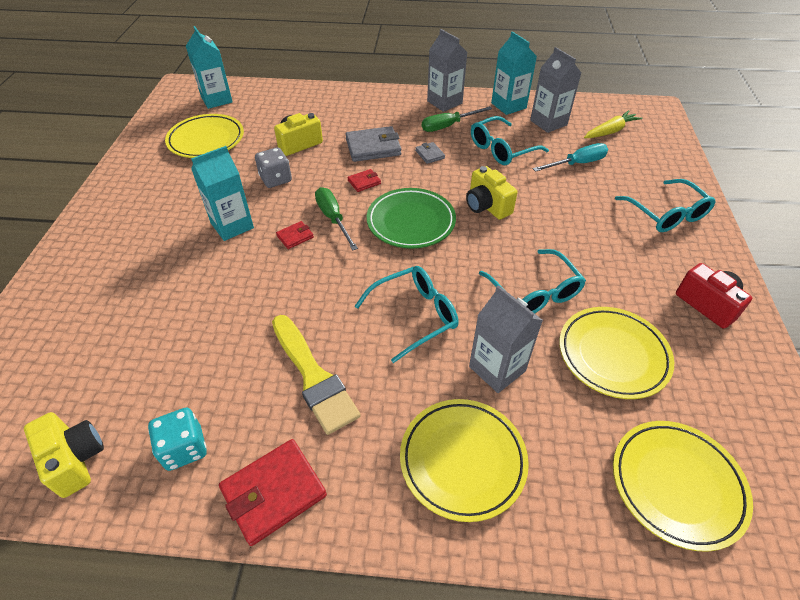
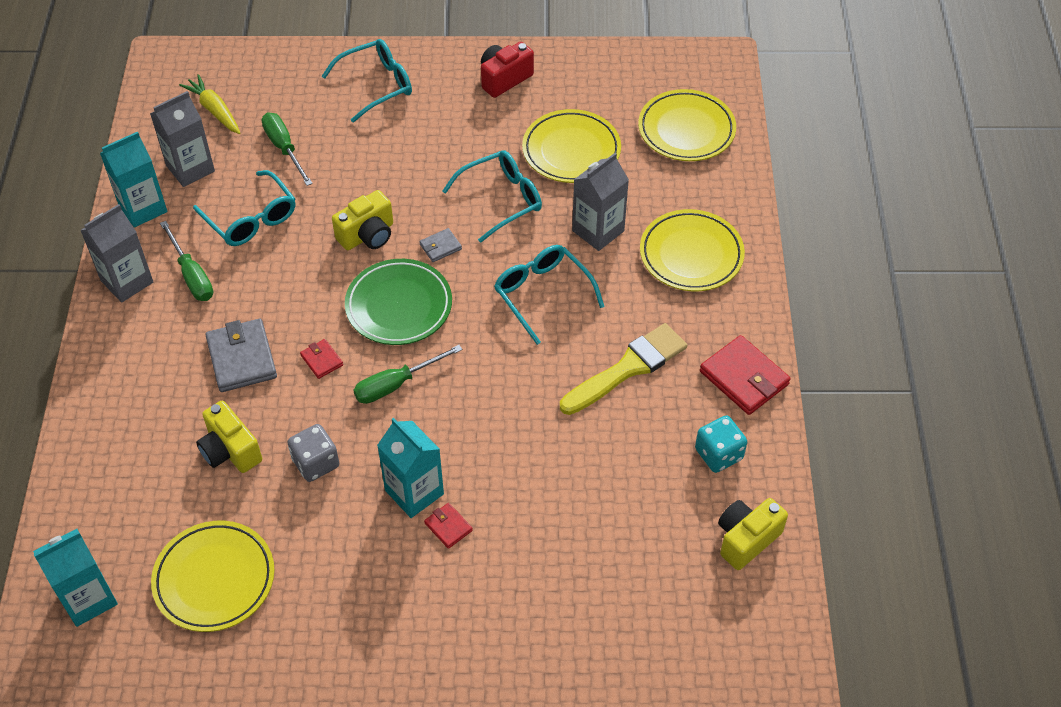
camera: 95 degrees left, 5 degrees up
red wallet [276,221,314,249] -> red wallet moved to [424,503,473,549]
grey wallet [415,142,445,164] -> grey wallet moved to [419,228,462,262]
turquoise screwdriver [533,143,608,172] -> green screwdriver [262,112,313,186]

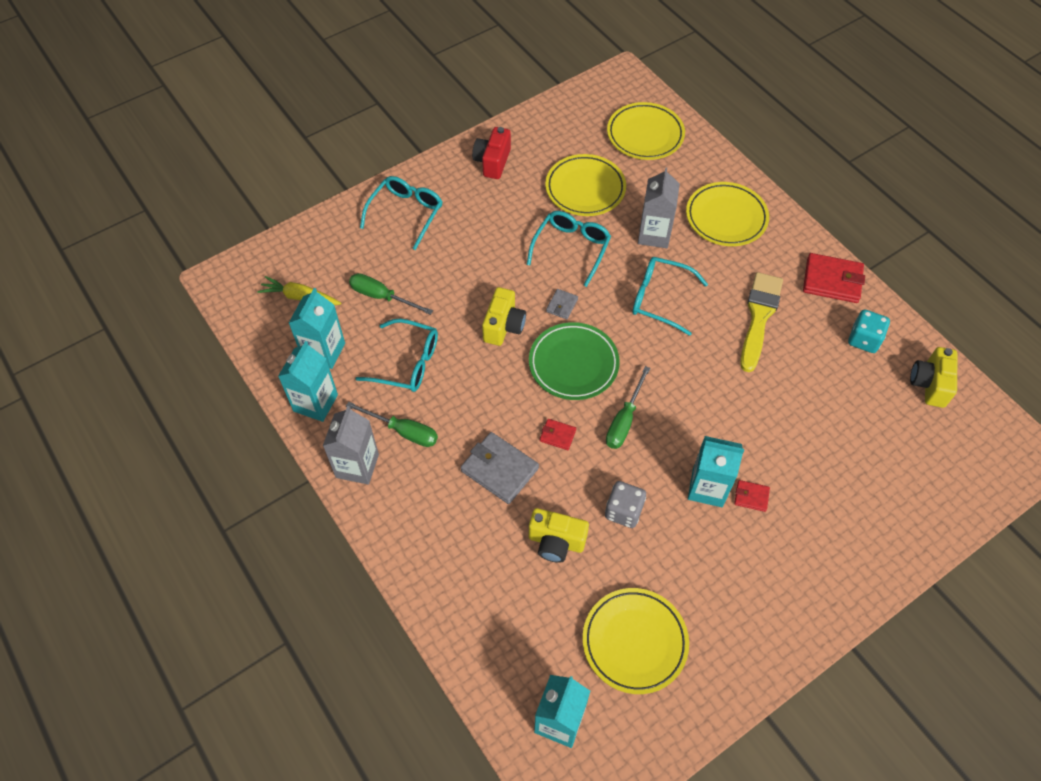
camera: 35 degrees left, 5 degrees up
grey carton [150,91,215,187] -> turquoise carton [289,288,345,369]

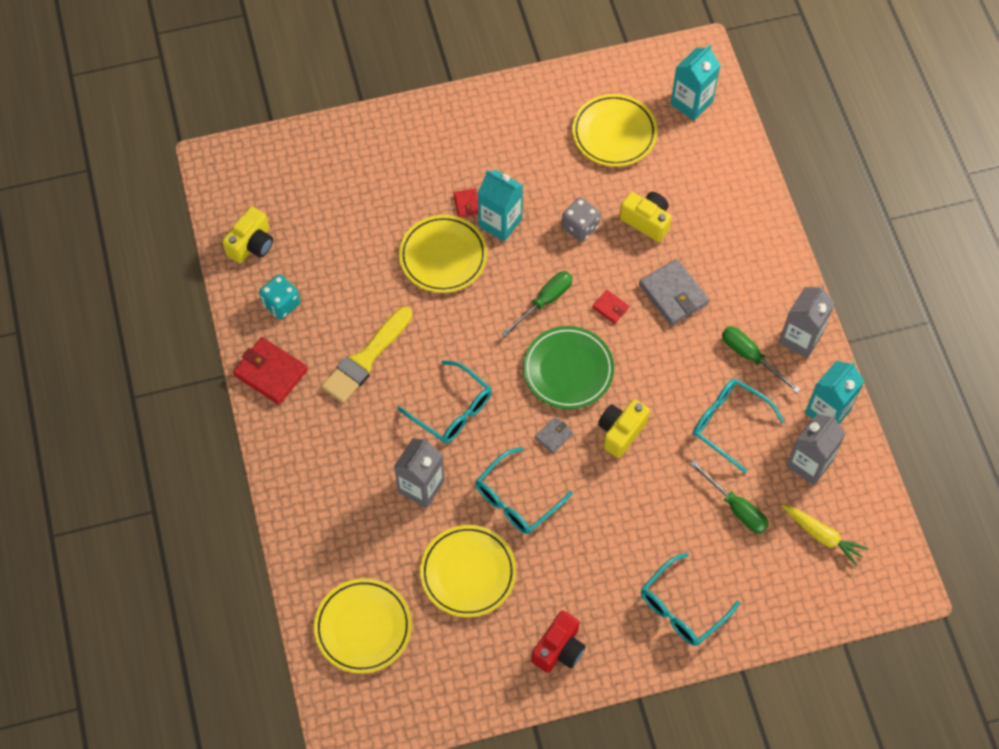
camera: 160 degrees left, 5 degrees up
turquoise carton [289,288,345,369] -> grey carton [786,414,846,485]
yellow plate [686,182,769,246] -> yellow plate moved to [399,215,488,293]
red wallet [734,480,770,512] -> red wallet turned 45 degrees clockwise [454,188,478,218]

